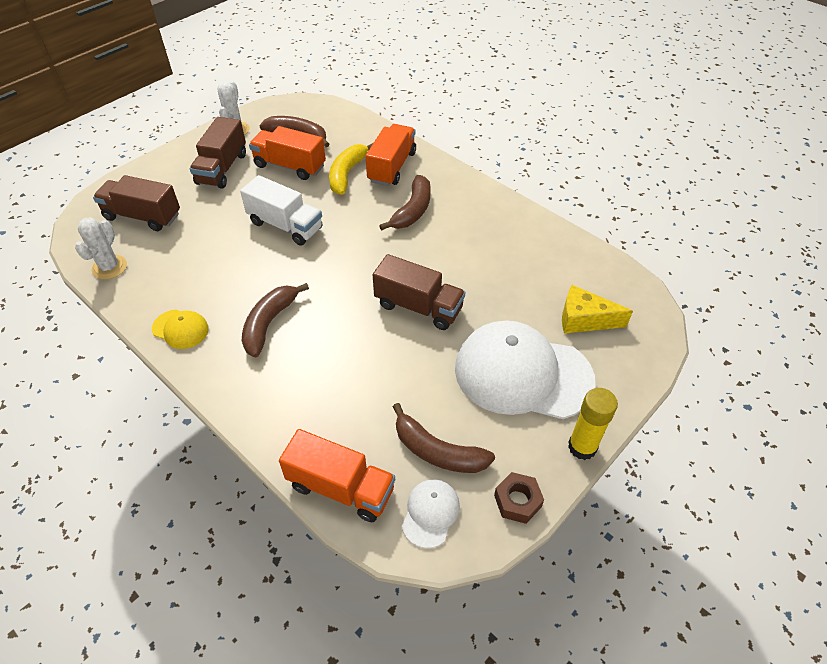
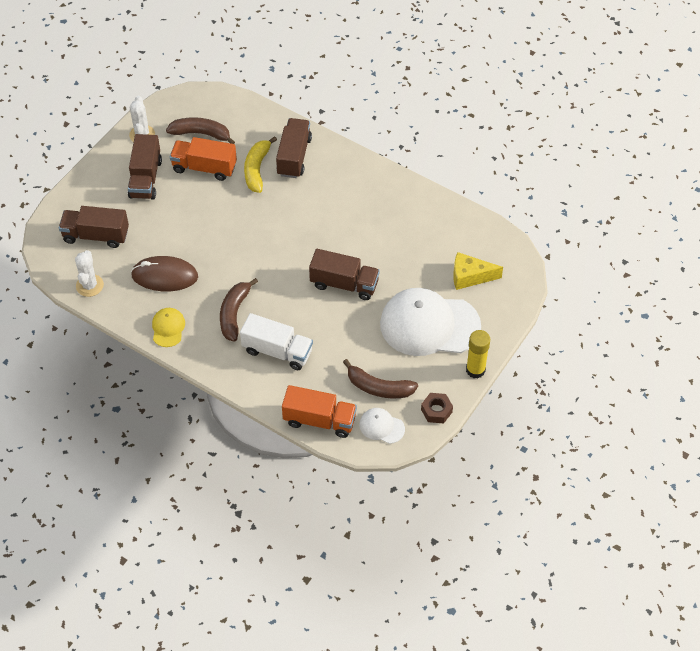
camera: 10 degrees left, 5 degrees up
yellow cap [152,309,209,349] -> yellow cap turned 105 degrees counterclockwise [152,308,185,347]
white truck [240,175,322,246] -> white truck moved to [240,313,313,370]
orange truck [366,124,416,186] -> brown truck [276,118,312,178]
brown banana [379,175,431,231] -> none
white cap [402,479,460,548] -> white cap turned 75 degrees counterclockwise [359,408,405,444]
none -> brown mouse [131,256,198,291]

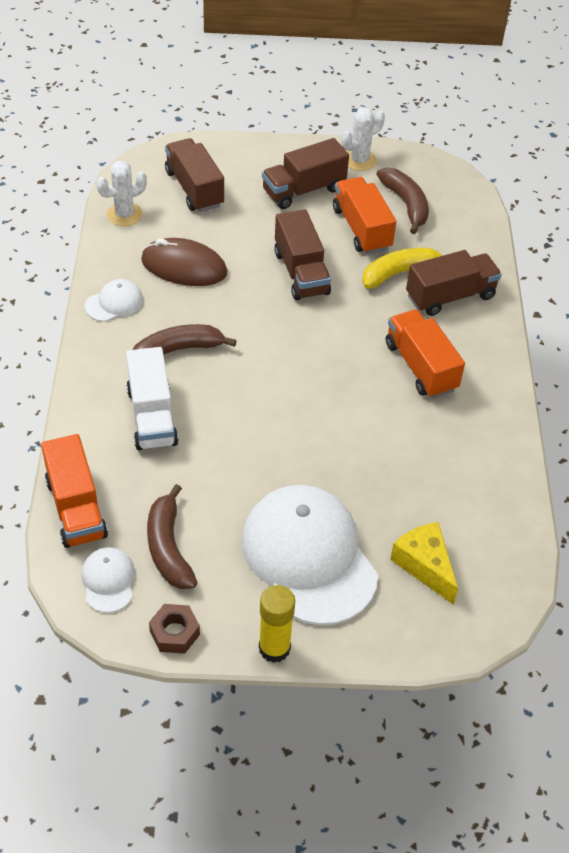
camera: 55 degrees right, 5 degrees down
brown mouse [131,256,198,291] -> brown mouse turned 45 degrees counterclockwise [141,238,227,286]
yellow cap [152,308,185,347] -> white cap [85,279,143,322]
brown truck [309,249,380,300] -> brown truck moved to [274,209,331,300]
none -> orange truck [386,309,465,398]

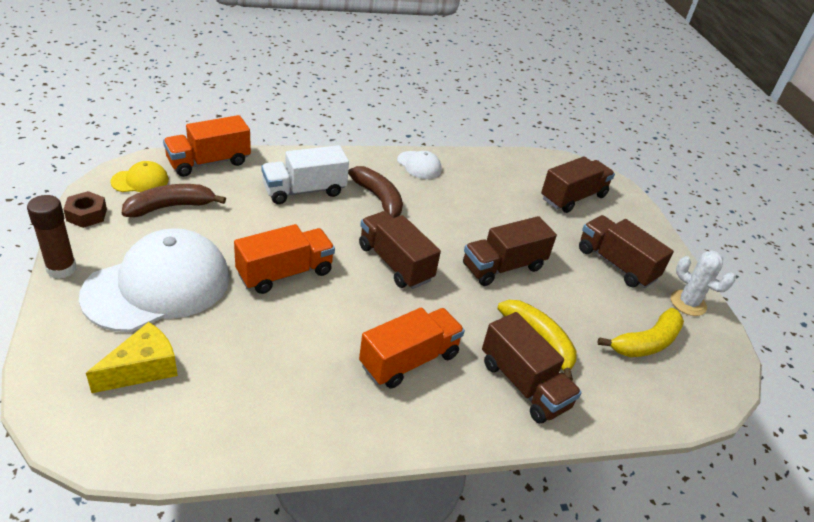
camera: 75 degrees right, 10 degrees down
white cap [81,547,135,613] -> yellow cap [110,161,169,192]
white cactus [96,161,147,226] -> none
brown mouse [141,238,227,286] -> none
yellow glue stick [259,585,295,663] -> brown glue stick [27,195,76,279]
orange truck [333,177,396,254] -> orange truck moved to [234,224,335,294]
brown banana [377,167,429,234] -> yellow banana [598,308,684,357]
none -> brown truck [359,211,441,289]

